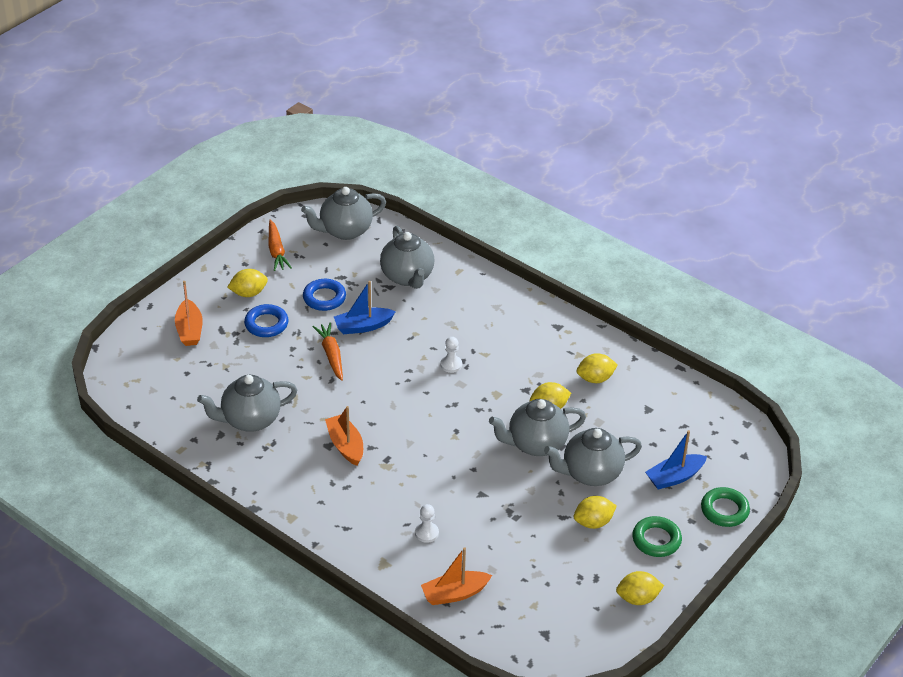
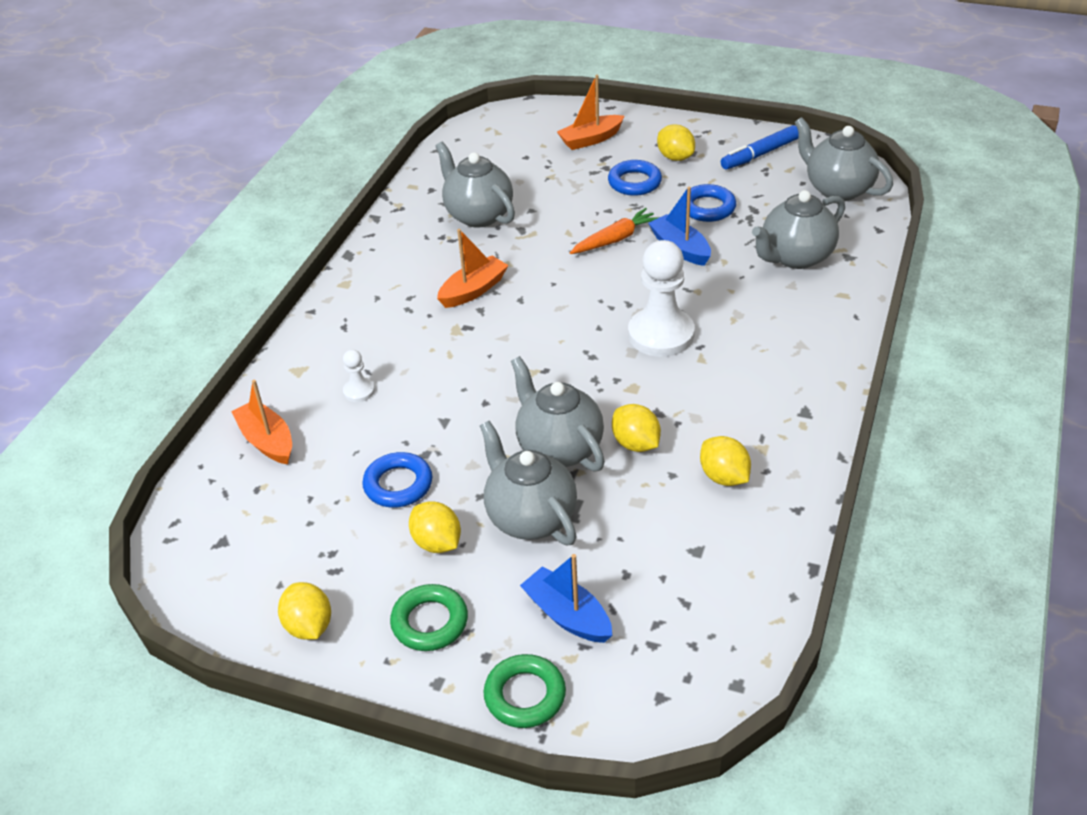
camera: 75 degrees right, 0 degrees up
orange carrot [268,220,292,271] -> blue marker [721,125,799,170]
white pawn [440,337,462,373] -> white pawn [628,240,695,357], size x2.19
none -> blue ring [362,452,432,508]

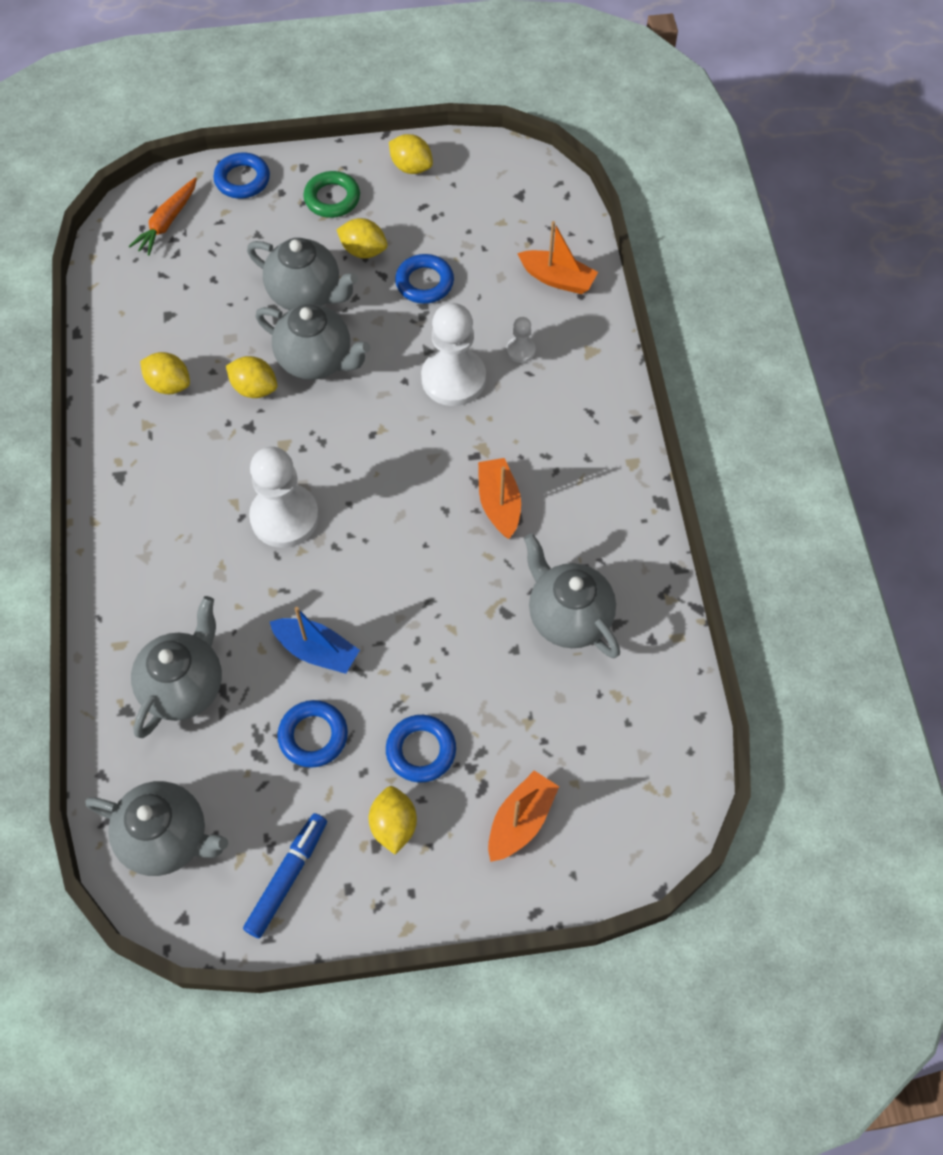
camera: 150 degrees right, 20 degrees up
grey teapot [435,142,515,228] -> grey teapot turned 150 degrees counterclockwise [524,533,620,658]
orange boat [437,229,509,308] -> orange boat turned 150 degrees clockwise [478,458,521,539]
green ring [484,654,566,728] -> blue ring [213,153,270,199]
blue boat [520,554,612,643] -> none
orange carrot [570,208,657,254] -> orange carrot moved to [128,177,197,256]
yellow lemon [657,124,695,161] -> yellow lemon turned 60 degrees clockwise [369,786,417,854]
none -> white pawn [421,303,486,406]

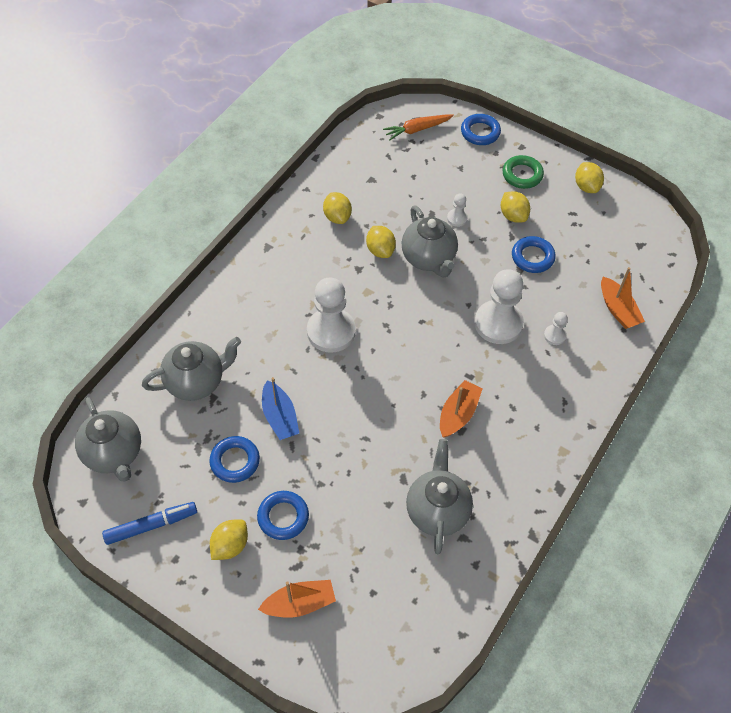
camera: 40 degrees right, 5 degrees down
grey teapot [247,238,358,310] -> white pawn [447,193,468,227]

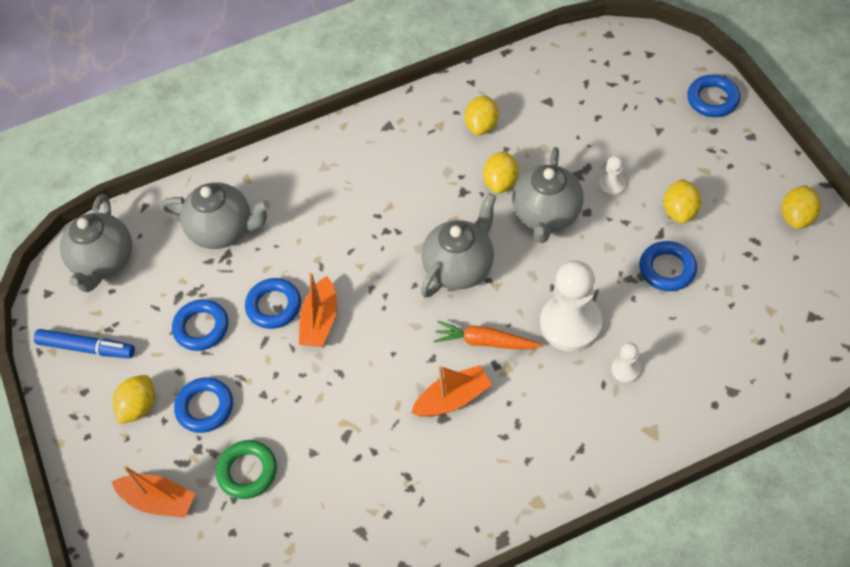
camera: 40 degrees right, 0 degrees up
yellow lemon [210,519,248,560] -> yellow lemon turned 45 degrees counterclockwise [112,375,155,424]
blue boat [262,377,299,440] -> blue ring [245,278,301,329]
white pawn [307,278,356,353] -> none
orange carrot [383,114,454,141] -> orange carrot moved to [434,321,543,349]
grey teapot [406,439,473,554] -> grey teapot moved to [421,193,496,298]
green ring [502,155,544,189] -> green ring moved to [216,440,277,499]
orange boat [601,267,645,329] -> orange boat moved to [299,272,337,347]

